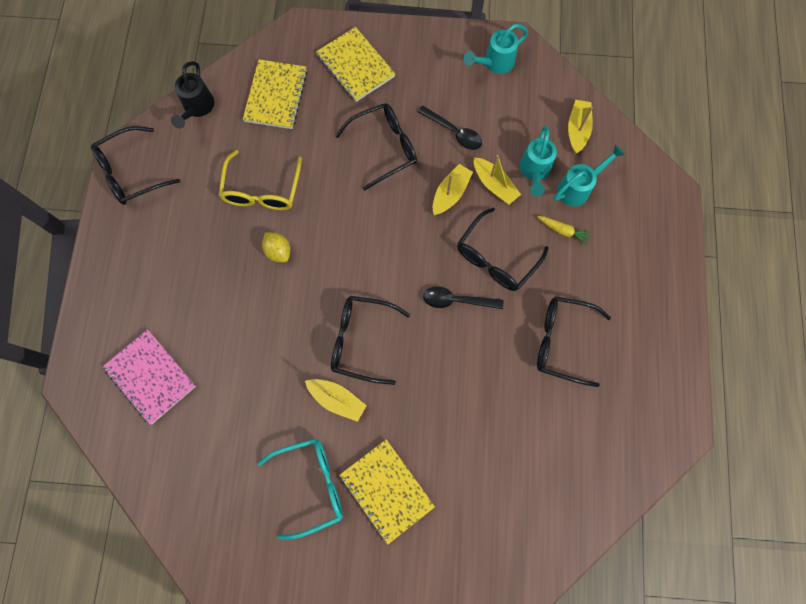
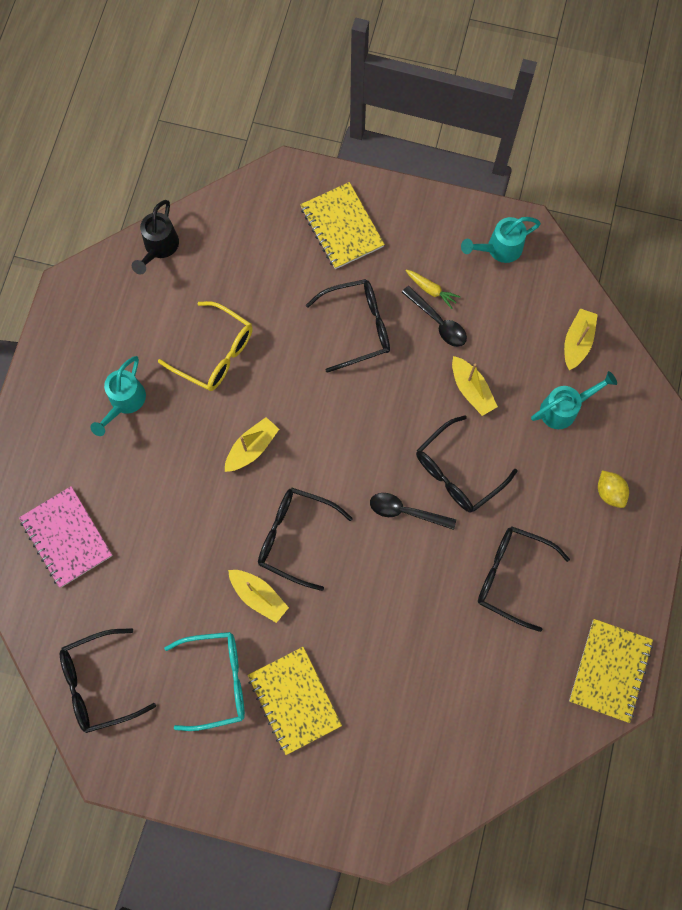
camera: 10 degrees right, 0 degrees up
black glasses [91,126,180,205] -> black glasses moved to [60,628,156,733]
yellow glasses [219,150,302,210] -> yellow glasses turned 75 degrees counterclockwise [158,301,253,391]
yellow notebook [243,59,307,129] -> yellow notebook moved to [569,619,653,723]
yellow lemon [262,232,290,263] -> yellow lemon moved to [598,471,629,508]
yellow boat [433,164,473,215] -> yellow boat moved to [225,417,279,472]
turquoise watering can [519,126,557,197] -> turquoise watering can moved to [90,356,146,436]
yellow carrot [537,216,593,246] -> yellow carrot moved to [405,270,460,309]

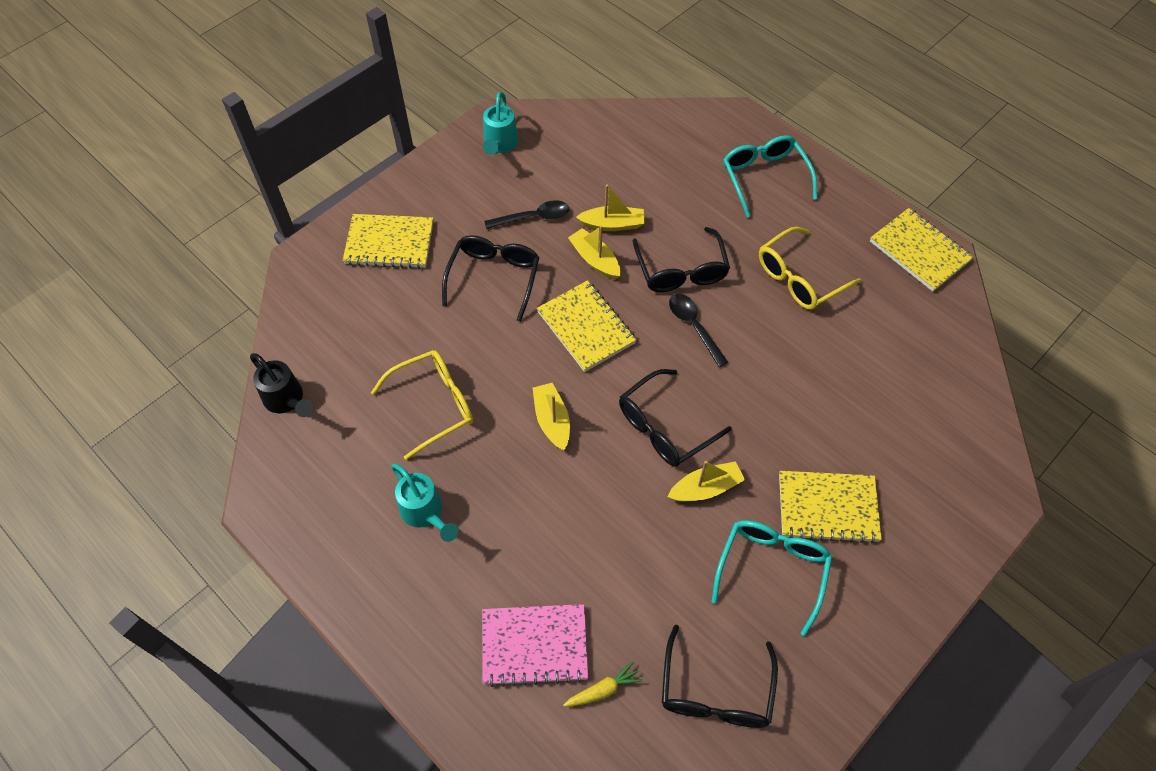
camera: 60 degrees left, 15 degrees down
black spoon [370,493,456,530] -> black spoon turned 105 degrees clockwise [669,294,728,367]
yellow carrot [405,270,460,309] -> yellow carrot moved to [563,661,643,707]
black glasses [478,526,570,632] -> yellow glasses [759,227,861,310]
turquoise watering can [531,371,617,429] -> none
yellow boat [564,308,598,370] -> yellow boat moved to [568,226,620,279]
yellow lemon [598,471,629,508] -> turquoise glasses [724,135,817,217]
none -> yellow notebook [537,280,637,372]

